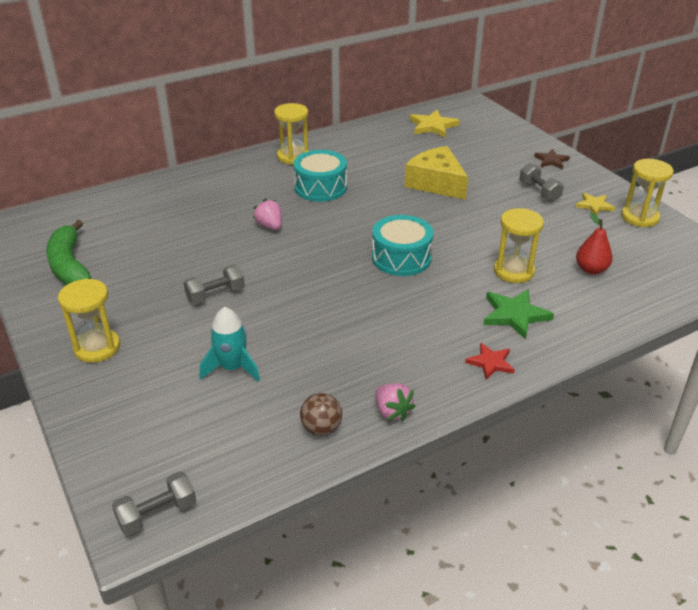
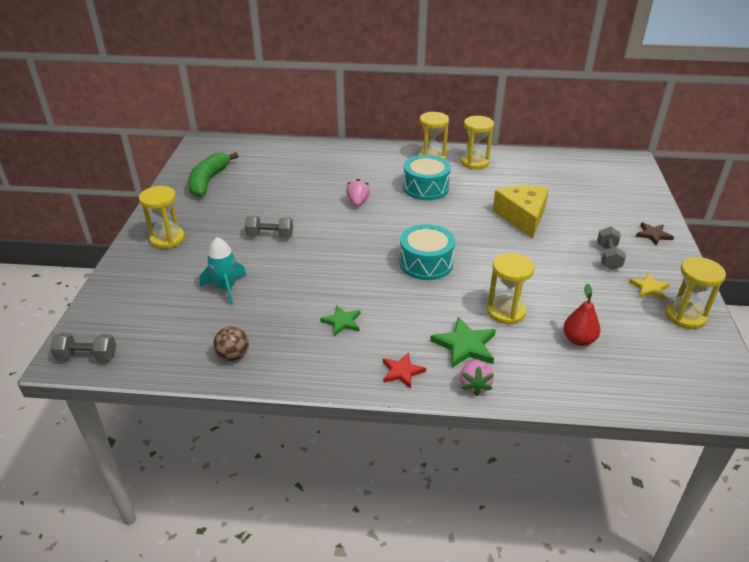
camera: 35 degrees right, 0 degrees up
pink strawberry [375,383,416,422] -> pink strawberry moved to [460,360,494,396]
yellow star [410,110,460,138] -> none
none -> green star [320,305,360,336]
none -> yellow hourglass [461,116,494,169]

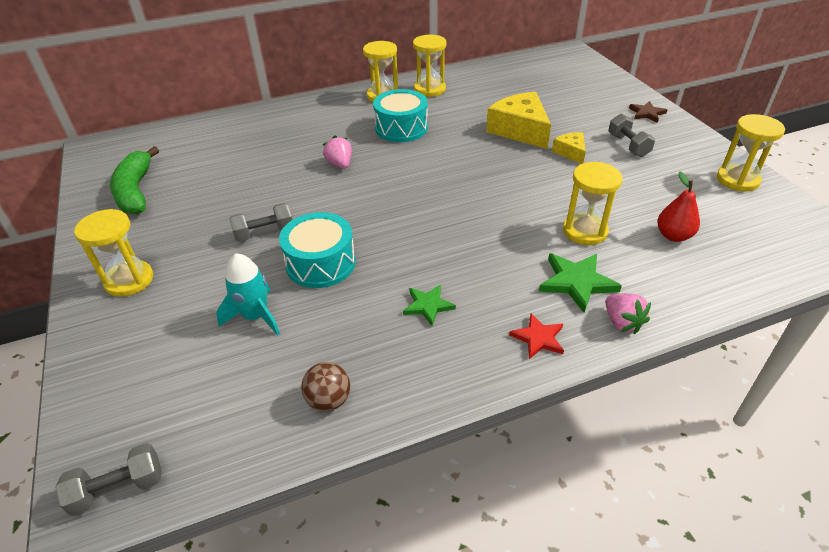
camera: 25 degrees left, 5 degrees up
turquoise drum [400,224,455,280] -> turquoise drum moved to [279,212,356,288]
yellow star [629,273,670,301] -> none
none -> yellow cheese [552,132,586,164]

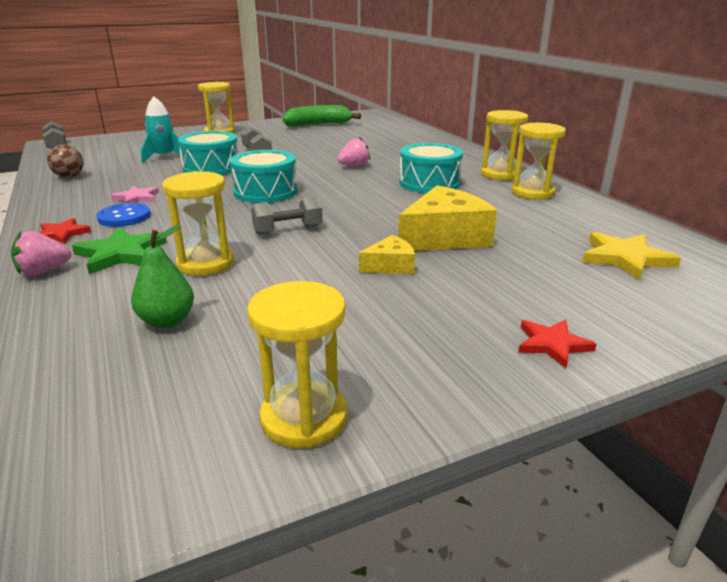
camera: 85 degrees right, 15 degrees down
green star [403,285,456,326] -> pink star [111,186,159,203]
grey dumbbell [608,114,655,157] -> grey dumbbell moved to [251,196,323,235]
brown star [629,101,667,123] -> red star [518,320,596,368]
red pear [657,172,700,242] -> green pear [131,224,194,328]
none -> blue button [96,203,151,227]
none -> turquoise drum [230,150,297,203]
none -> yellow star [582,232,681,280]

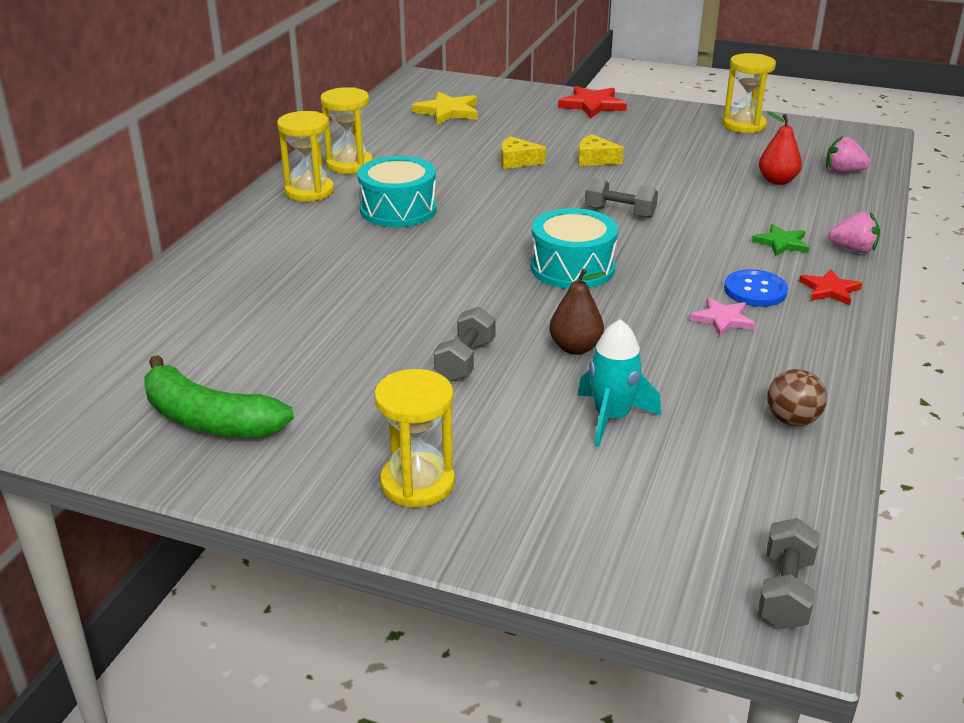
camera: 135 degrees left, 5 degrees up
green star [72,227,167,274] -> green star [752,224,810,256], size x0.64
green pear [131,224,194,328] -> red pear [759,111,802,185]
yellow hourglass [162,171,235,276] -> none
turquoise drum [178,131,239,175] -> brown pear [549,268,606,355]
pink strawberry [338,137,371,166] -> pink strawberry moved to [826,135,870,173]
yellow cheese [398,185,497,251] -> yellow cheese [501,136,546,169], size x0.52
red star [518,320,596,368] -> red star [558,86,627,118], size x1.55

